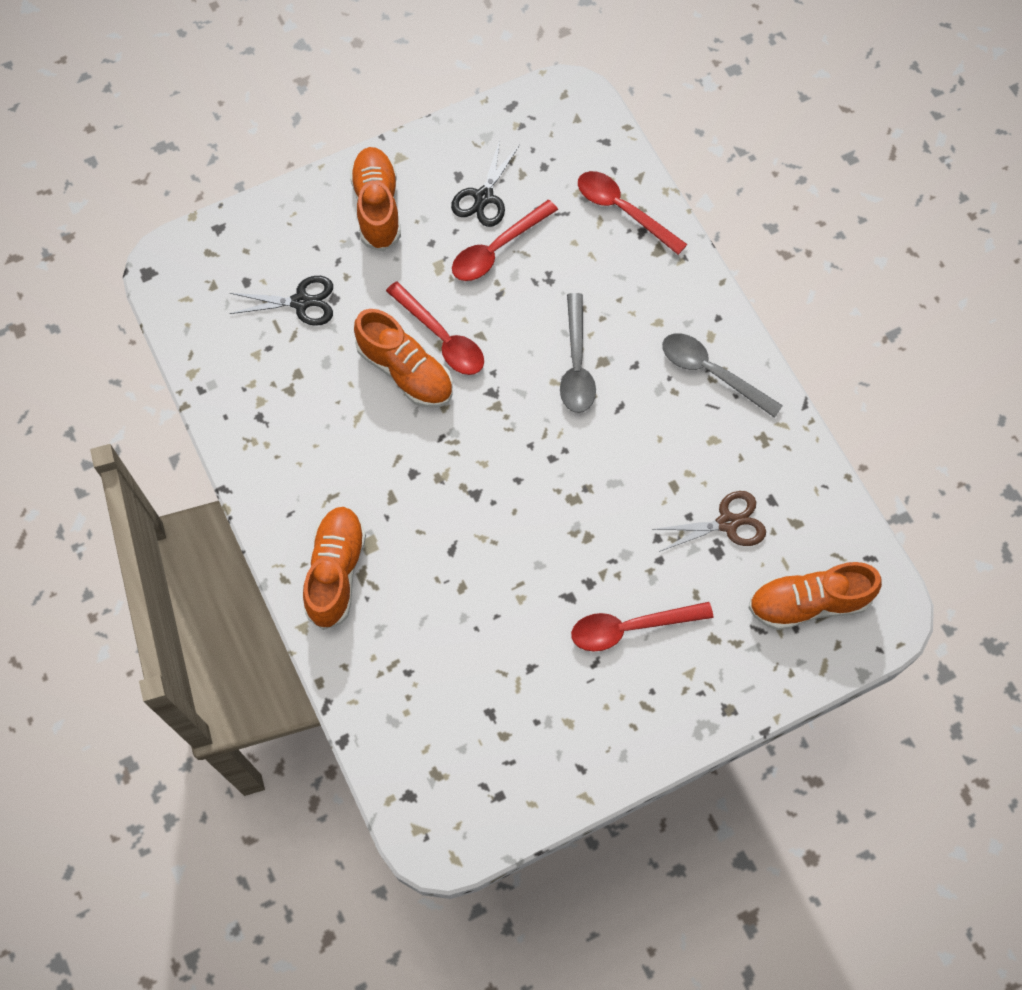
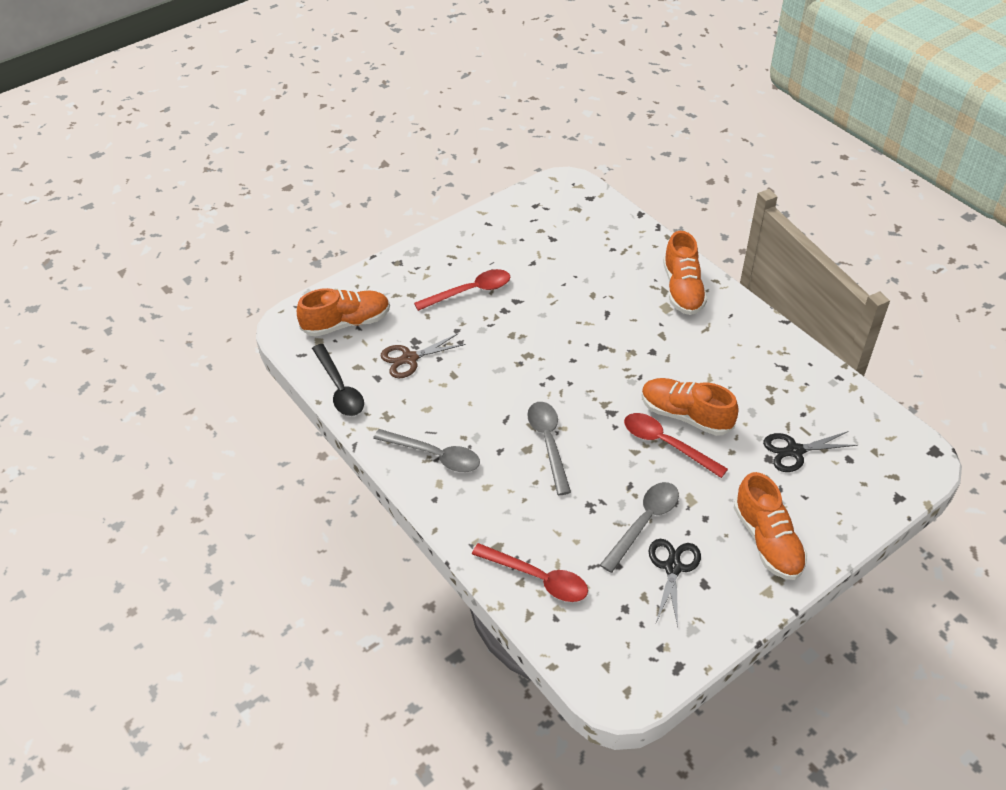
camera: 170 degrees right, 20 degrees down
red spoon [452,200,558,281] -> grey spoon [600,482,679,573]
none -> black spoon [312,344,364,416]

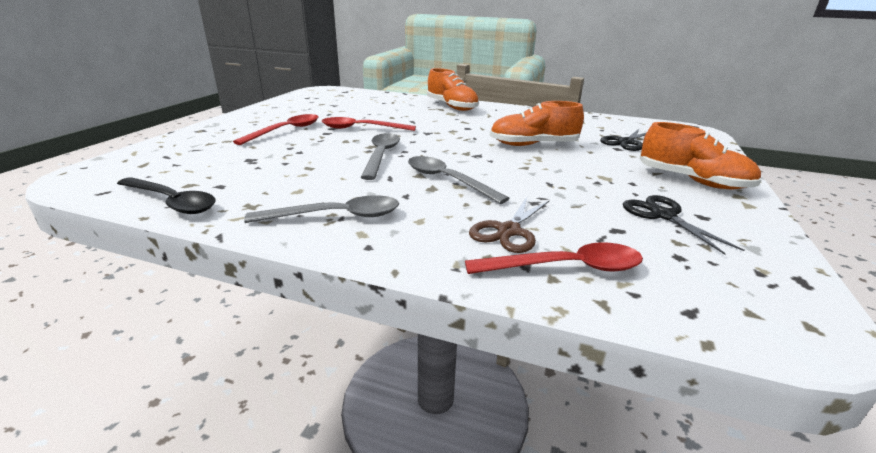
camera: 35 degrees left, 20 degrees down
orange shoe [297,288,390,337] -> none
brown scissors [380,334,466,378] -> brown scissors moved to [469,197,549,253]
grey spoon [600,482,679,573] -> grey spoon moved to [361,133,400,180]
red spoon [624,413,728,478] -> red spoon moved to [322,117,416,131]

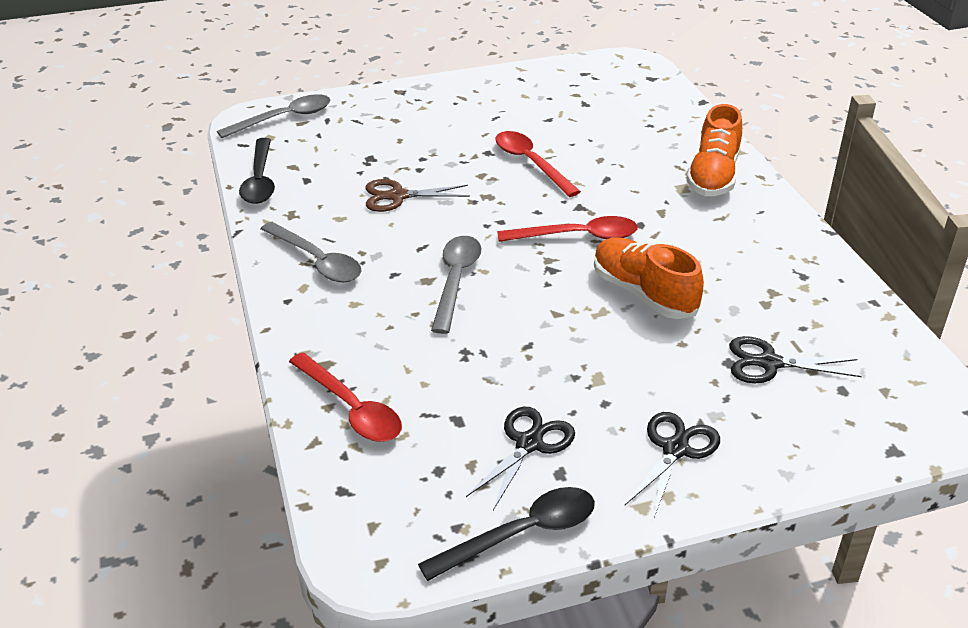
camera: 55 degrees right, 10 degrees up
red spoon [233,114,318,145] -> red spoon moved to [497,216,638,242]
grey spoon [361,133,400,180] -> grey spoon moved to [217,94,330,138]
brown scissors [469,197,549,253] -> brown scissors moved to [366,179,470,212]
orange shoe [639,122,762,190] -> black scissors [624,412,720,517]
none -> black spoon [418,487,595,581]

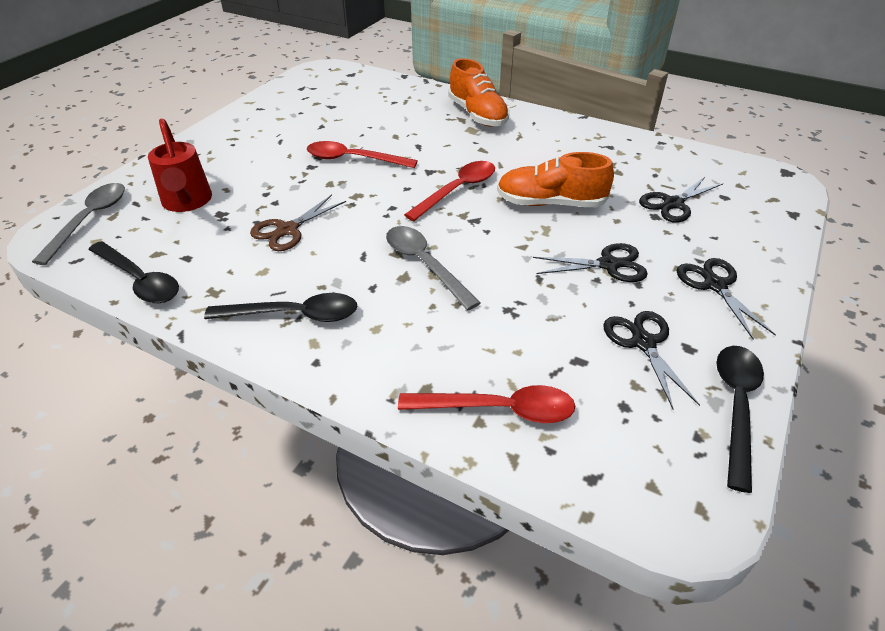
camera: 45 degrees left, 5 degrees up
grey spoon [261,222,361,282] -> black spoon [204,293,357,322]
none -> red watering can [148,119,212,212]
none -> black scissors [533,243,648,282]

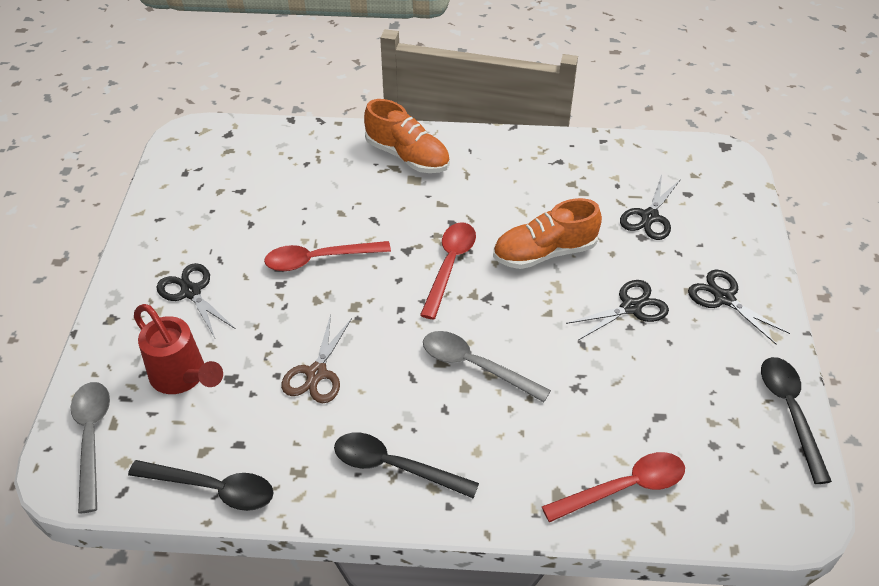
camera: 25 degrees left, 5 degrees up
black spoon [204,293,357,322] -> black spoon turned 135 degrees counterclockwise [334,433,479,499]
black scissors [603,311,700,410] -> black scissors moved to [156,263,236,338]

